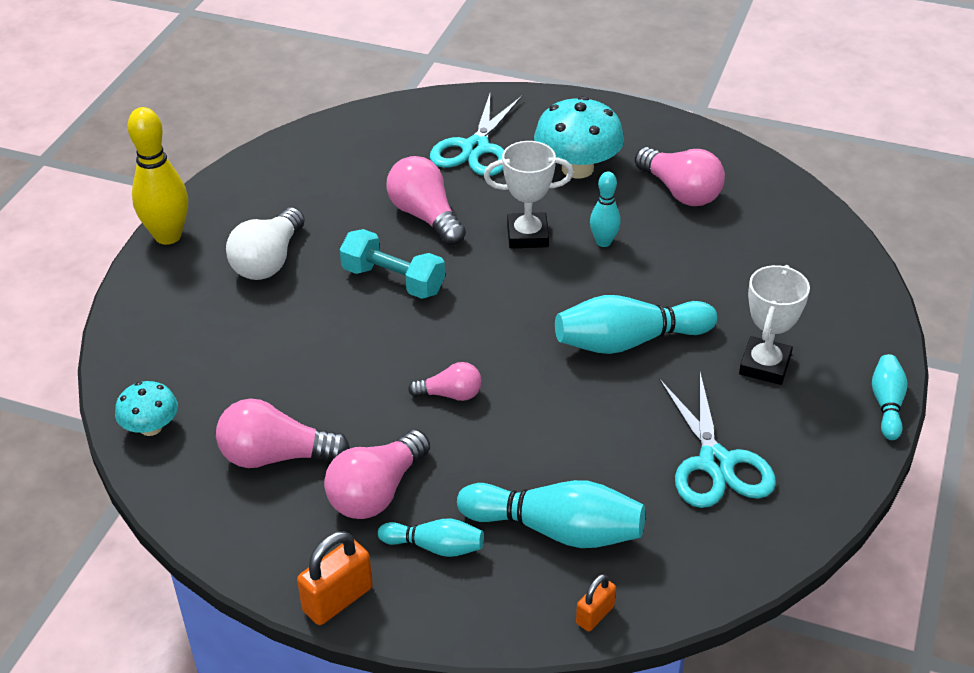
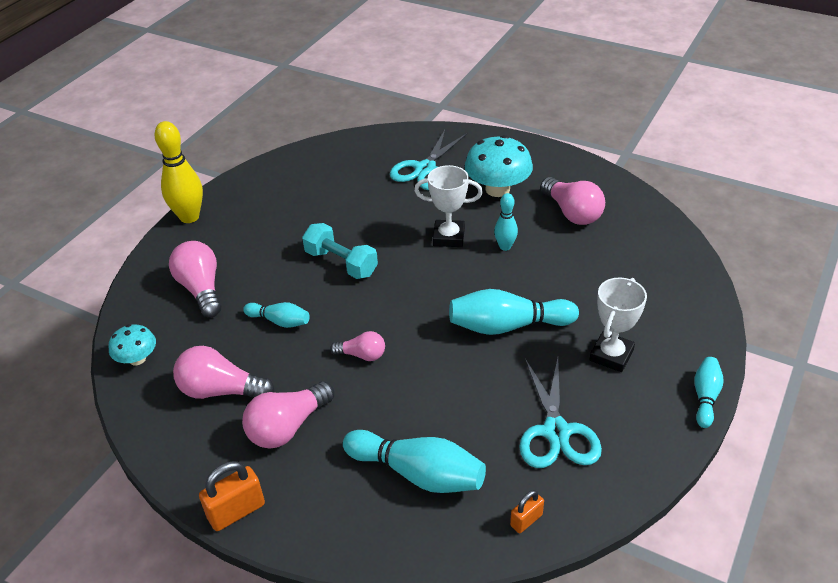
camera: 10 degrees right, 0 degrees up
white light bulb [226,207,305,280] -> none
turquoise bowling pin [378,519,484,557] -> turquoise bowling pin moved to [243,302,310,328]
pink light bulb [386,156,466,245] -> pink light bulb moved to [169,241,221,317]
orange padlock [576,574,616,632] -> orange padlock moved to [510,490,544,533]

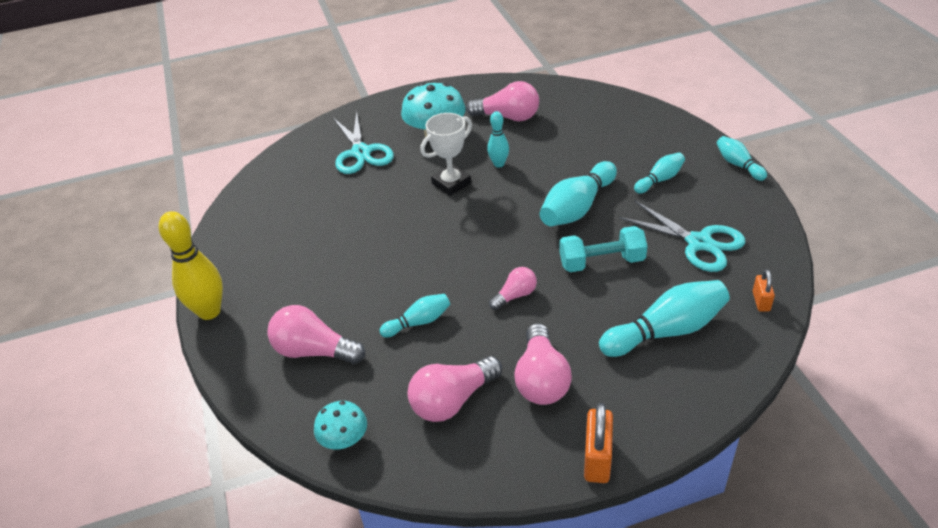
camera: 45 degrees left, 0 degrees up
turquoise dumbbell [302,223,378,279] -> turquoise dumbbell moved to [560,226,647,272]
white trophy [589,278,647,372] -> turquoise bowling pin [634,152,685,194]

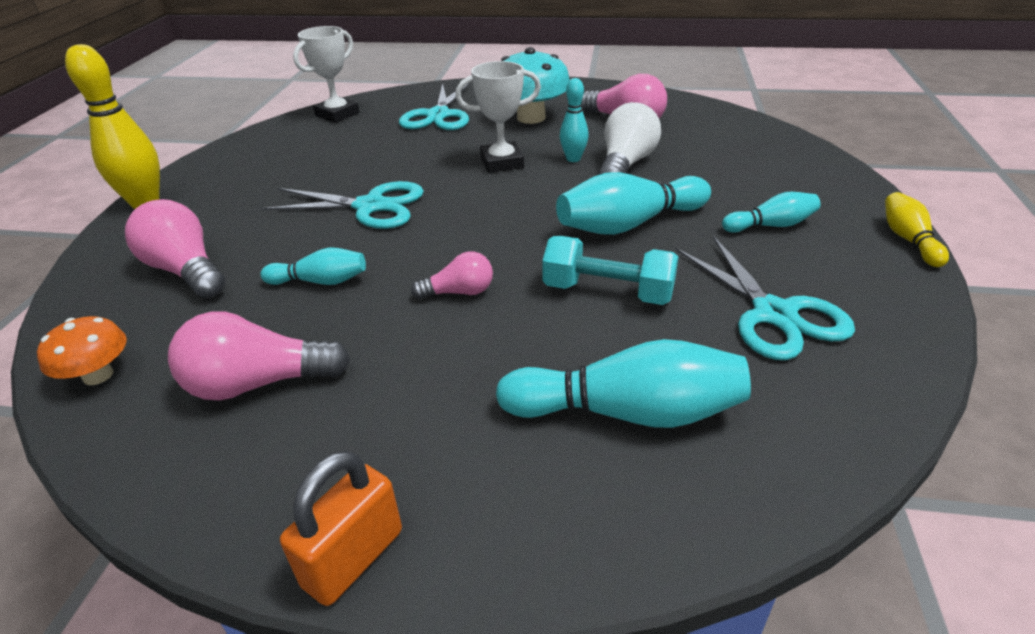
camera: 25 degrees right, 5 degrees down
turquoise mushroom [314,401,367,449] -> orange mushroom [37,316,127,385]
pink light bulb [514,323,572,405] -> none
turquoise bowling pin [717,136,767,181] -> yellow bowling pin [885,192,949,267]
orange padlock [753,269,775,312] -> none
none -> turquoise scissors [261,181,424,229]
none -> white trophy [293,26,359,123]
none -> white light bulb [598,102,661,175]

